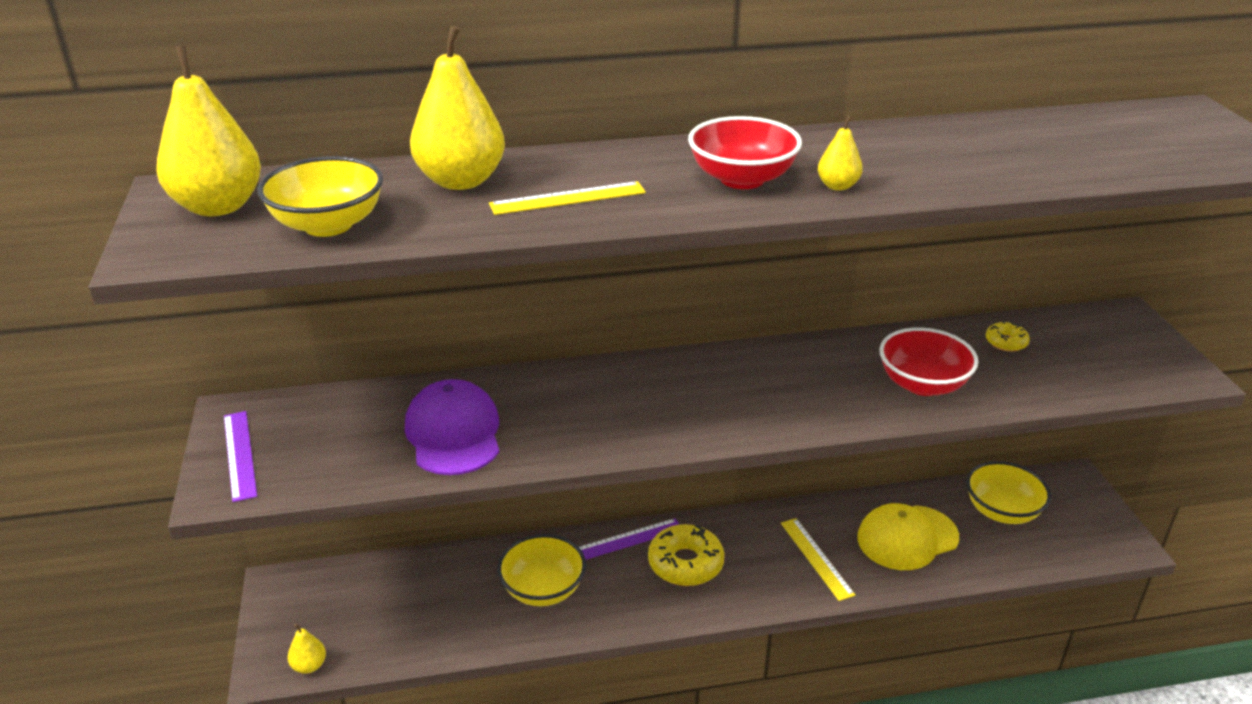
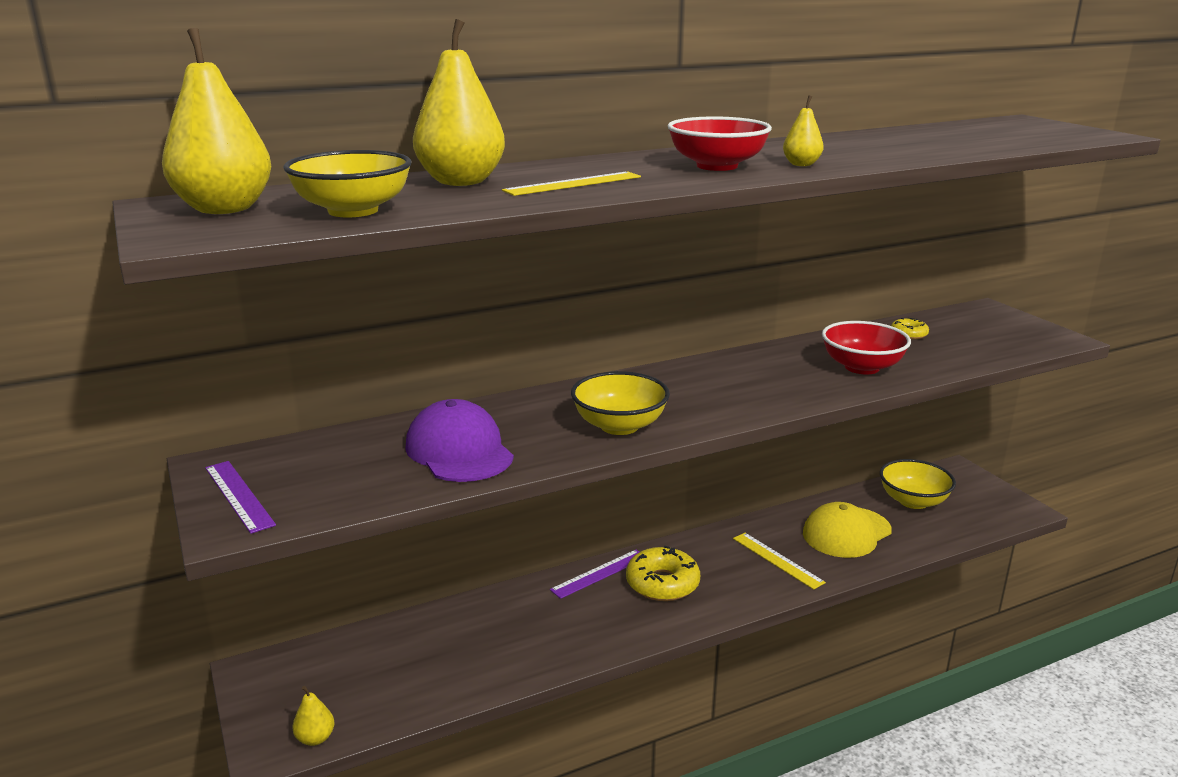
camera: 15 degrees left, 10 degrees down
yellow bowl [497,534,586,606] -> yellow bowl moved to [571,371,670,435]

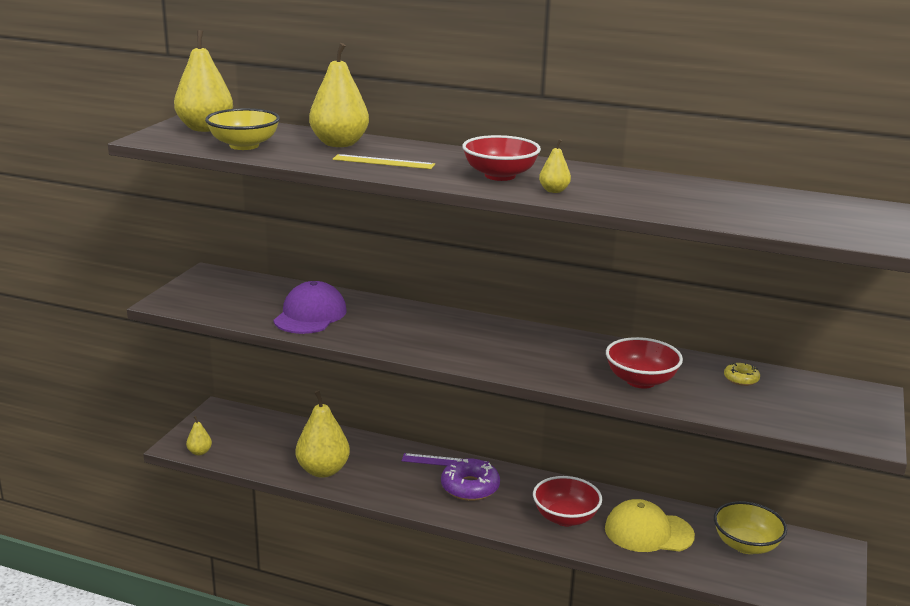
camera: 45 degrees right, 0 degrees up
purple ruler [205,461,276,534] -> none
yellow bowl [571,371,670,435] -> none
yellow donut [626,546,700,601] -> purple donut [441,458,500,501]
yellow ruler [733,533,826,590] -> red bowl [533,476,602,526]
none -> yellow pear [296,390,350,478]

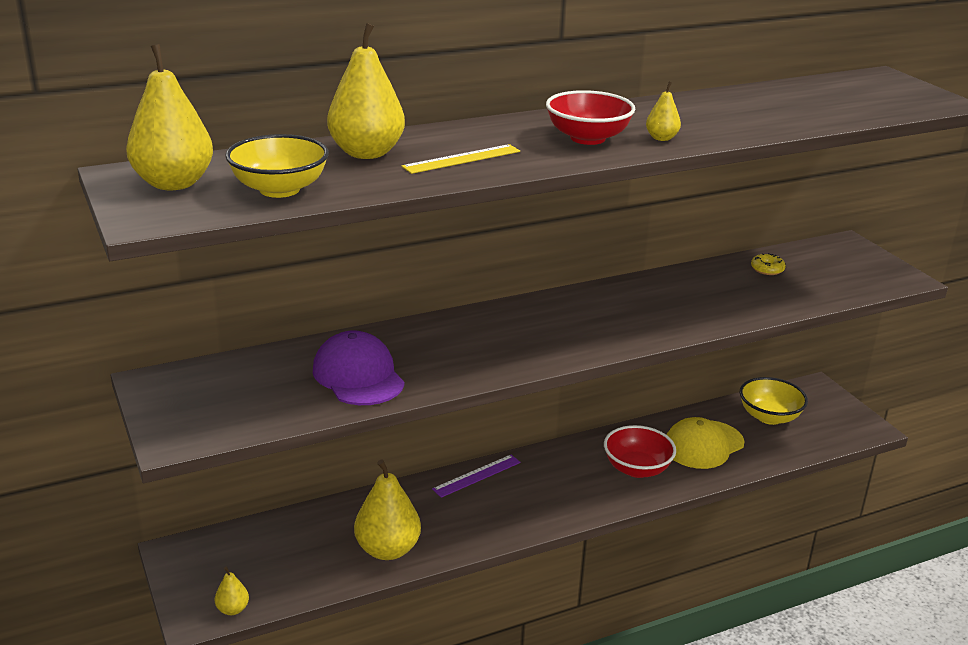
camera: 45 degrees left, 5 degrees up
purple donut [441,458,500,501] -> none
red bowl [606,337,683,389] -> none

